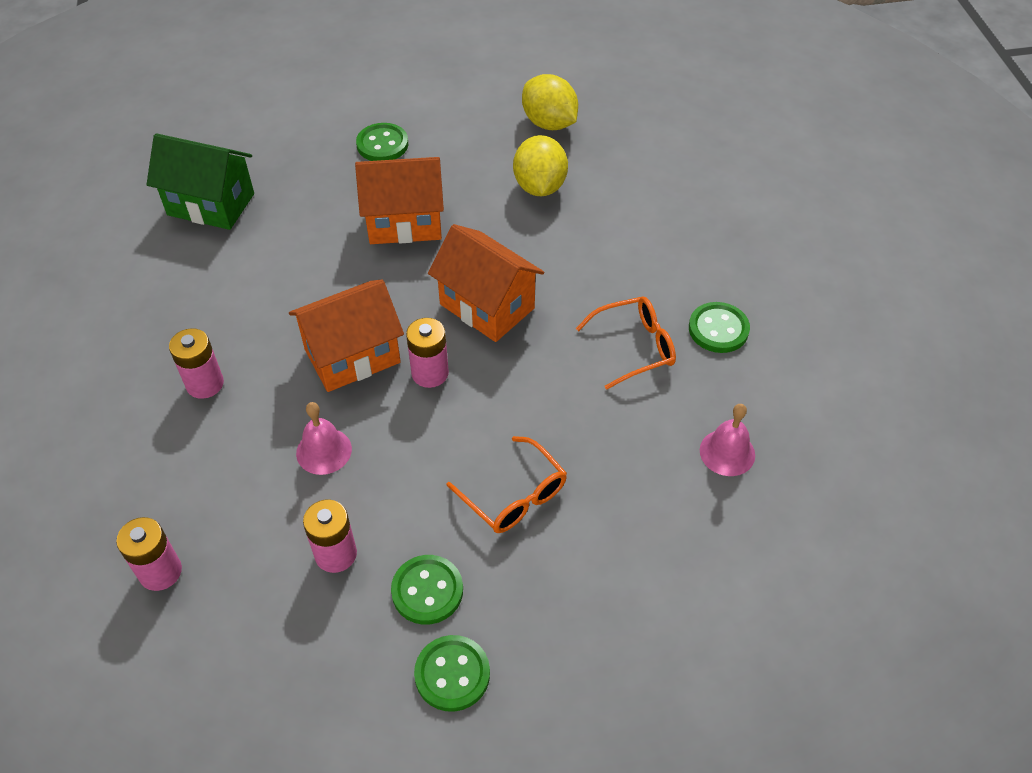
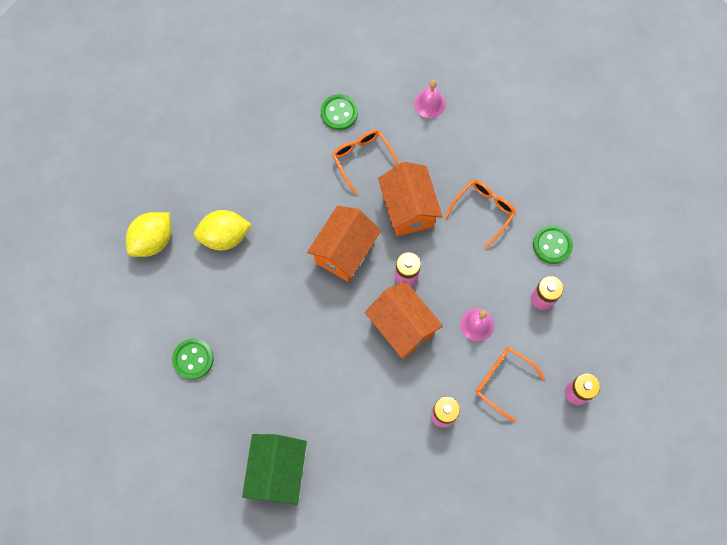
camera: 100 degrees left, 20 degrees up
orange house [355,157,444,244] -> orange house moved to [378,162,443,236]
green button [414,635,490,712] -> none
none -> orange glasses [475,347,545,422]

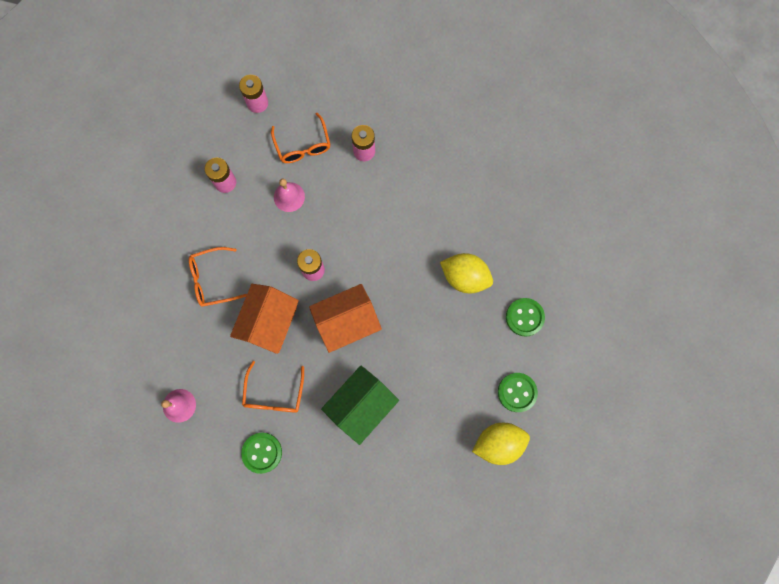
camera: 145 degrees left, 5 degrees up
yellow lemon [194,210,252,250] -> yellow lemon moved to [440,253,493,293]
green house [242,434,307,505] -> green house moved to [321,366,399,445]
orange house [365,281,443,359] -> none
green button [533,225,573,264] -> green button moved to [498,373,538,412]

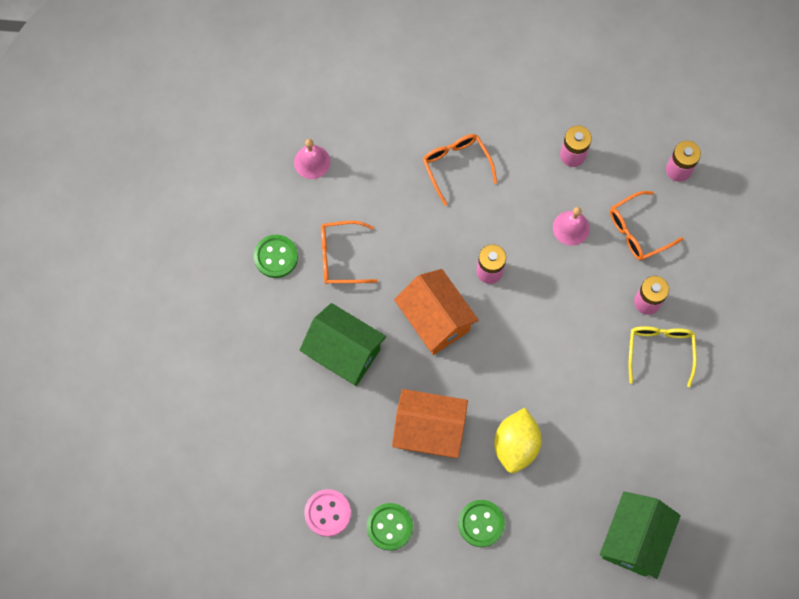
camera: 80 degrees right, 5 degrees down
orange house [230,284,299,354] -> orange house moved to [392,389,468,458]
yellow lemon [472,423,530,465] -> pink button [304,489,351,537]
none -> green house [600,492,681,579]
none -> yellow glasses [629,326,697,387]

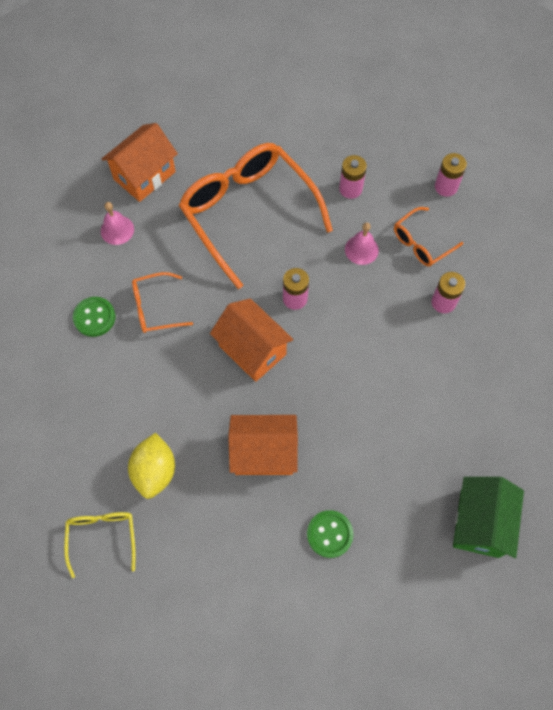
camera: 10 degrees left, 5 degrees down
green house [299,303,386,386] -> none
pink button [304,489,351,537] -> none
green button [367,503,413,551] -> none
orange glasses [422,134,497,206] -> orange glasses [179,143,333,289], size x2.14
yellow lemon [494,408,542,473] -> yellow lemon moved to [128,433,175,499]
yellow glasses [629,326,697,387] -> yellow glasses moved to [64,512,136,578]
none -> orange house [102,123,178,202]

